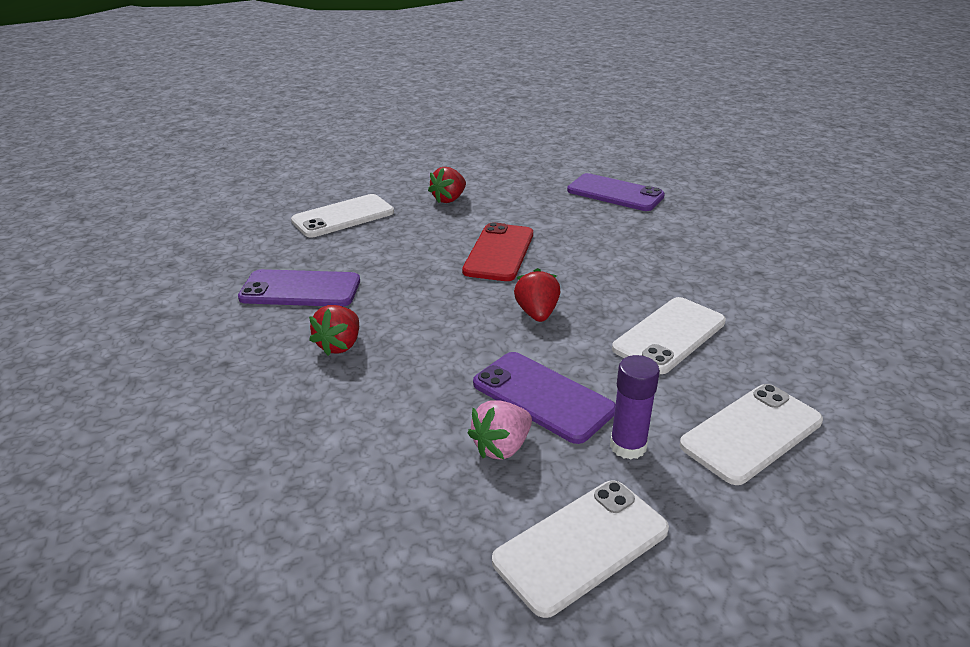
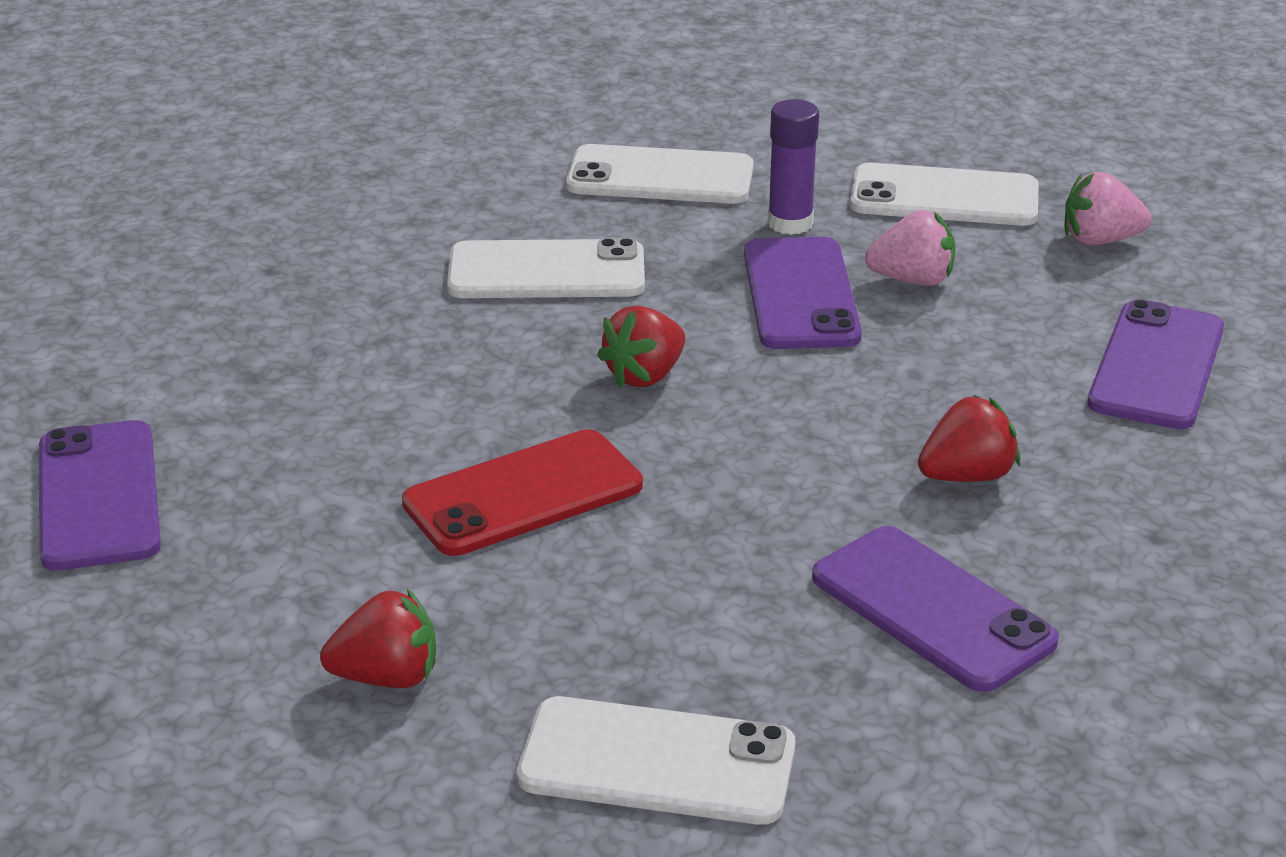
camera: 135 degrees left, 0 degrees up
none -> pink strawberry [1065,172,1152,245]
none -> purple phone [1087,299,1224,429]

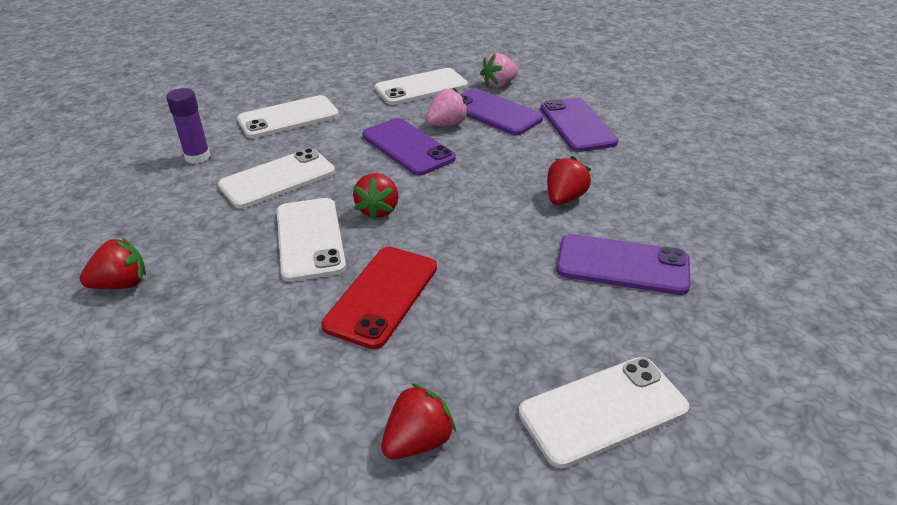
camera: 35 degrees left, 5 degrees up
purple phone [39,420,161,570] -> purple phone moved to [460,88,543,135]
purple glue stick [768,99,819,235] -> purple glue stick moved to [166,88,211,164]
none -> red strawberry [80,237,146,289]
none -> white phone [277,198,346,282]

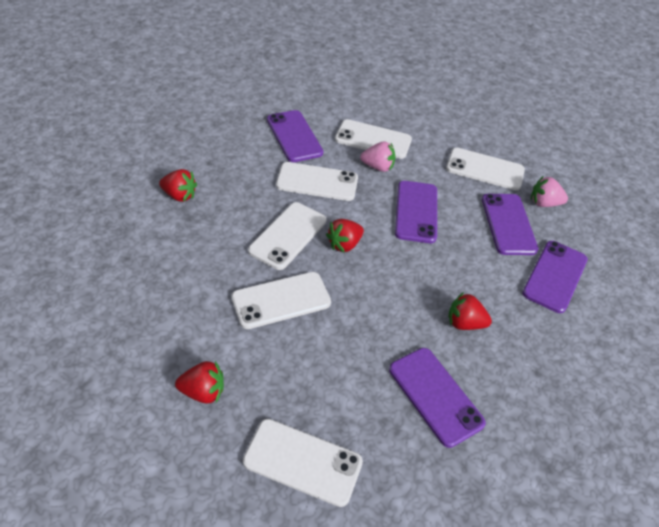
camera: 40 degrees right, 10 degrees up
purple glue stick [166,88,211,164] -> purple phone [267,110,323,162]
red phone [321,247,437,349] -> white phone [231,272,331,329]
pink strawberry [425,88,469,126] -> pink strawberry moved to [360,141,395,172]
red strawberry [547,156,591,205] -> red strawberry turned 150 degrees counterclockwise [448,292,492,330]

